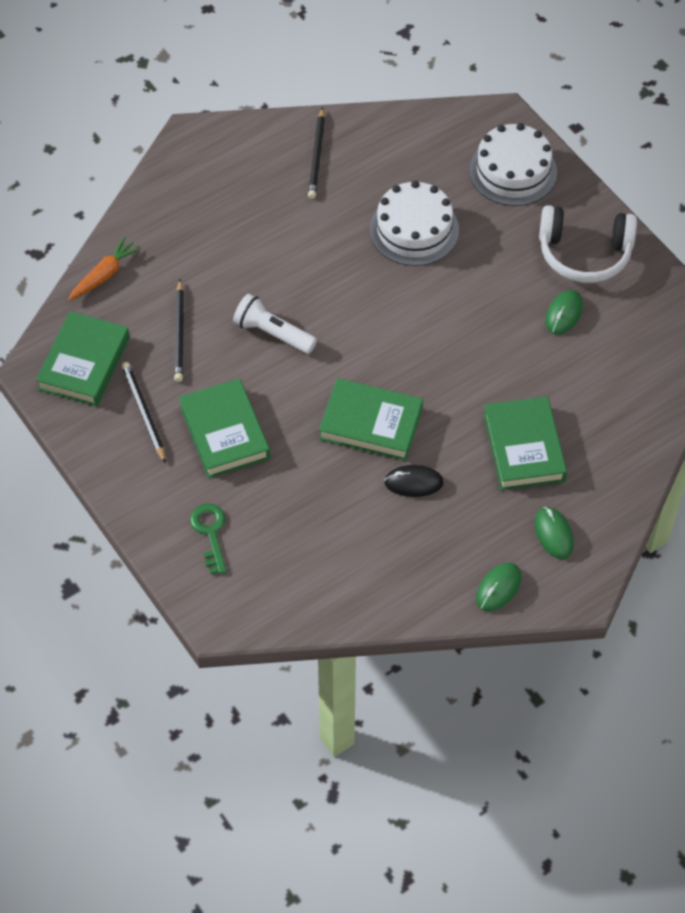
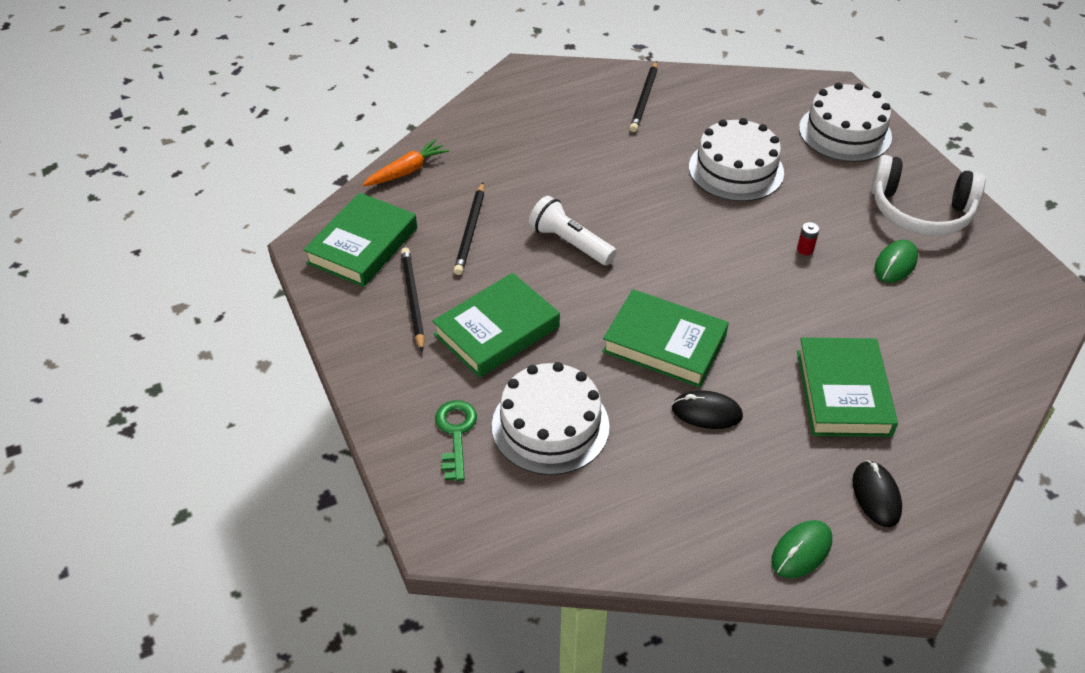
camera: 10 degrees right, 10 degrees down
green book [179,378,270,478] -> green book turned 60 degrees clockwise [432,273,560,378]
green mouse [535,507,574,559] -> black mouse [852,460,902,527]
none -> white cake [492,362,610,475]
none -> red battery [797,222,819,255]

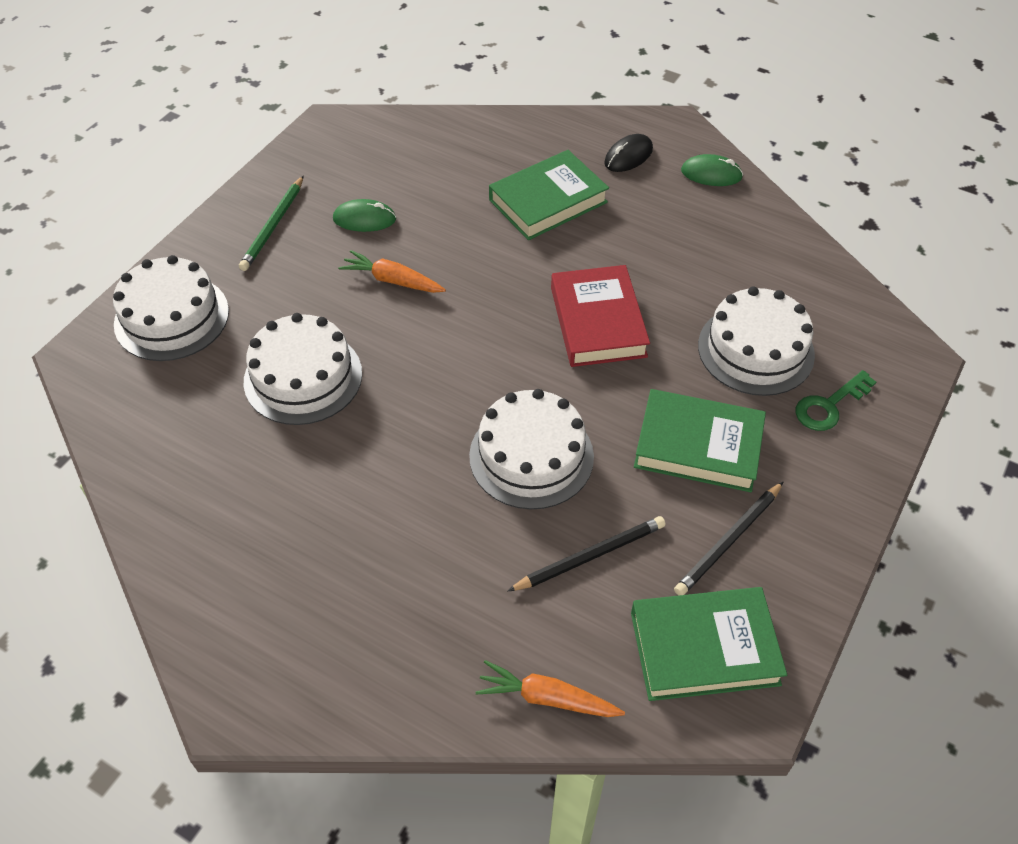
camera: 125 degrees left, 5 degrees up
white flashlight [529,196,617,265] -> white cake [469,389,594,509]
green book [602,289,729,388] -> red book [551,265,650,367]
black pencil [630,61,657,132] -> none
black mouse [672,390,743,429] -> none
red battery [797,222,819,255] -> orange carrot [338,250,446,293]
white headphones [871,155,985,236] -> green pencil [239,176,304,271]

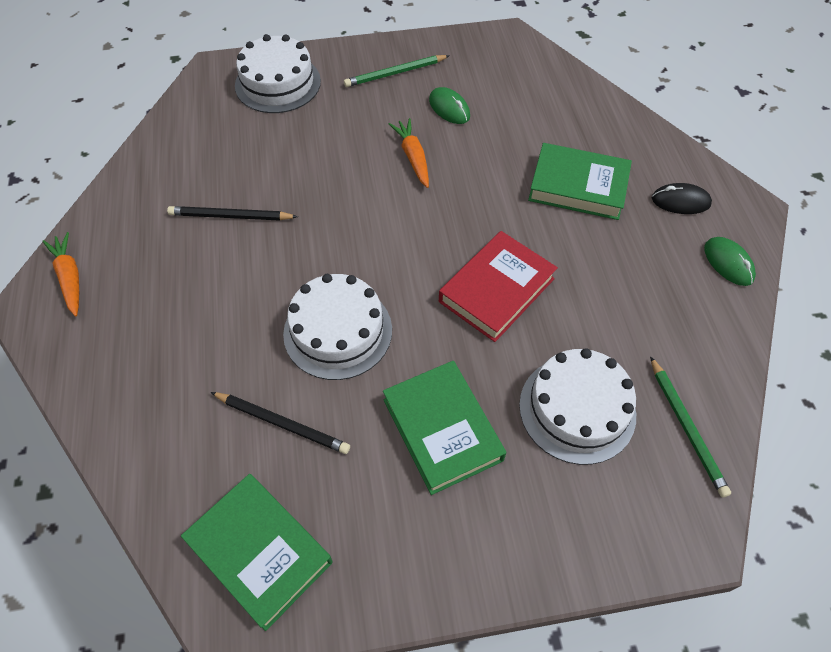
camera: 50 degrees right, 5 degrees up
white cake [244,313,362,425] -> none
orange carrot [476,660,625,717] -> orange carrot moved to [43,232,79,316]
black pencil [674,482,783,595] -> black pencil moved to [167,206,298,221]
green key [796,370,876,431] -> none
none -> green pencil [650,356,731,497]

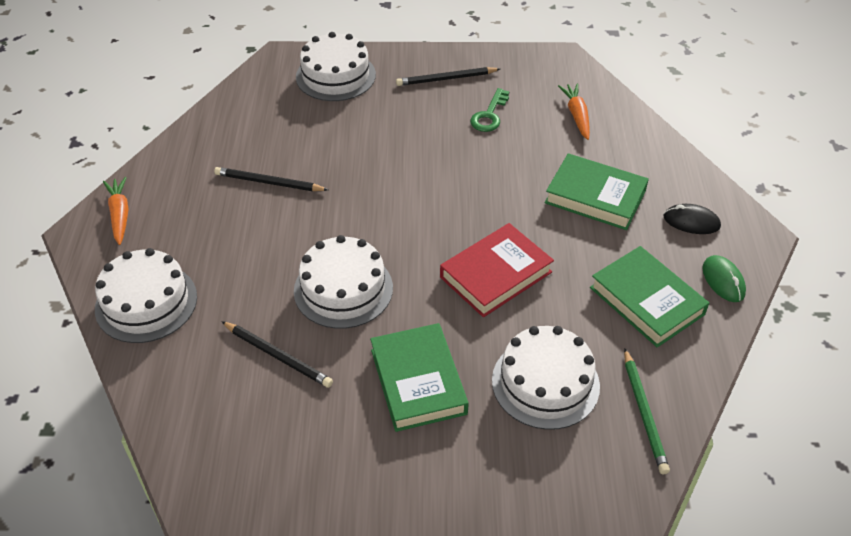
camera: 10 degrees right, 10 degrees down
green book [181,474,333,631] -> green book moved to [590,246,709,348]
green pencil [344,55,450,87] -> black pencil [396,67,500,86]
orange carrot [389,118,429,188] -> orange carrot moved to [558,83,590,140]
green mouse [429,87,470,124] -> green key [470,88,509,132]
none -> white cake [95,248,197,343]

